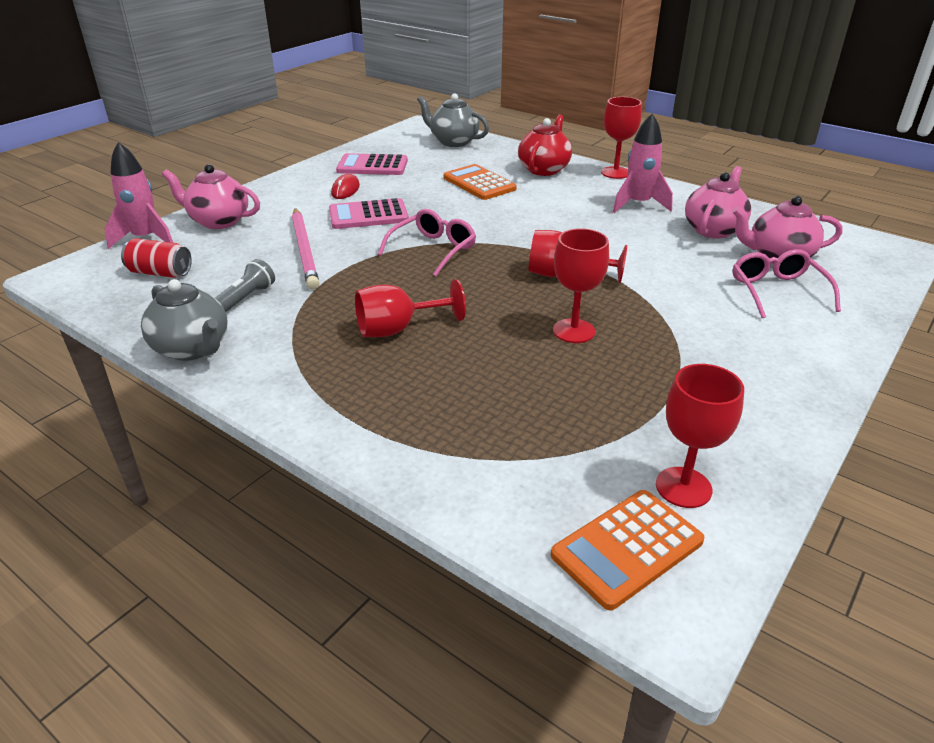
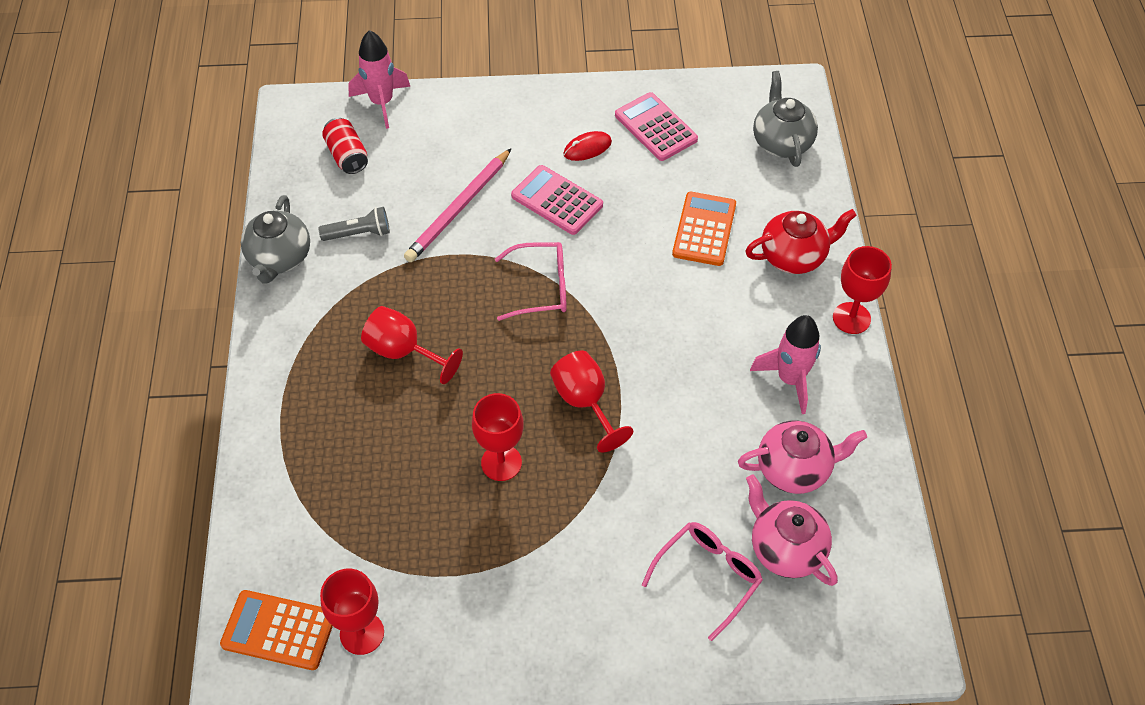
camera: 50 degrees right, 20 degrees up
pink teapot [162,164,260,229] -> none

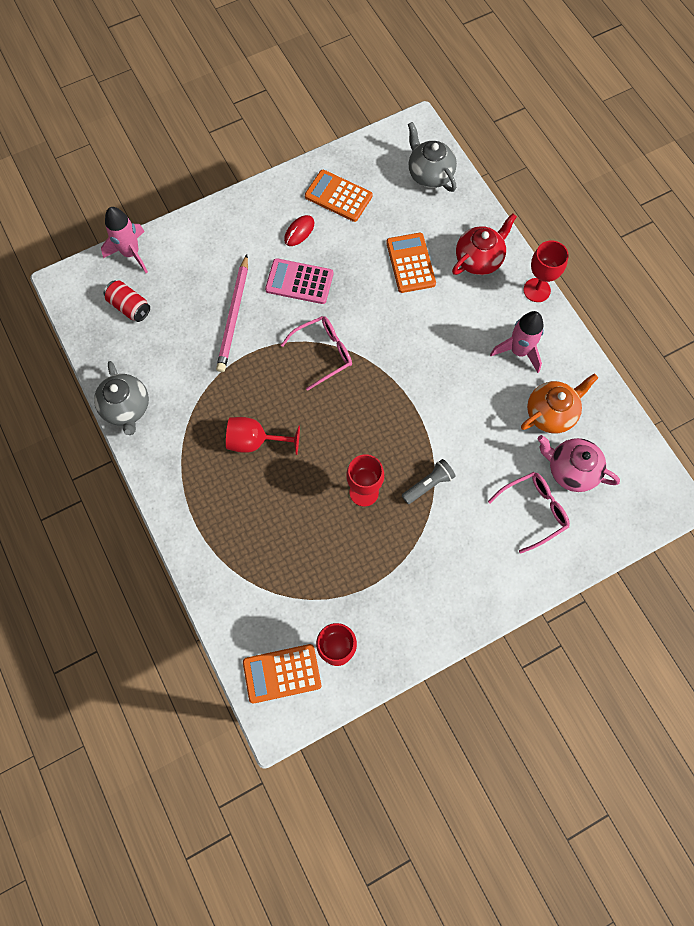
camera: 25 degrees left, 15 degrees up
grey flashlight [318,207,390,241] -> grey flashlight moved to [402,459,456,504]
red goblet [550,350,633,453] -> none
pink calculator [615,92,698,161] -> orange calculator [305,170,373,222]
pink glasses [642,522,763,641] -> pink glasses turned 45 degrees clockwise [488,472,570,554]
pink teapot [738,421,867,494] -> orange teapot [521,374,598,434]

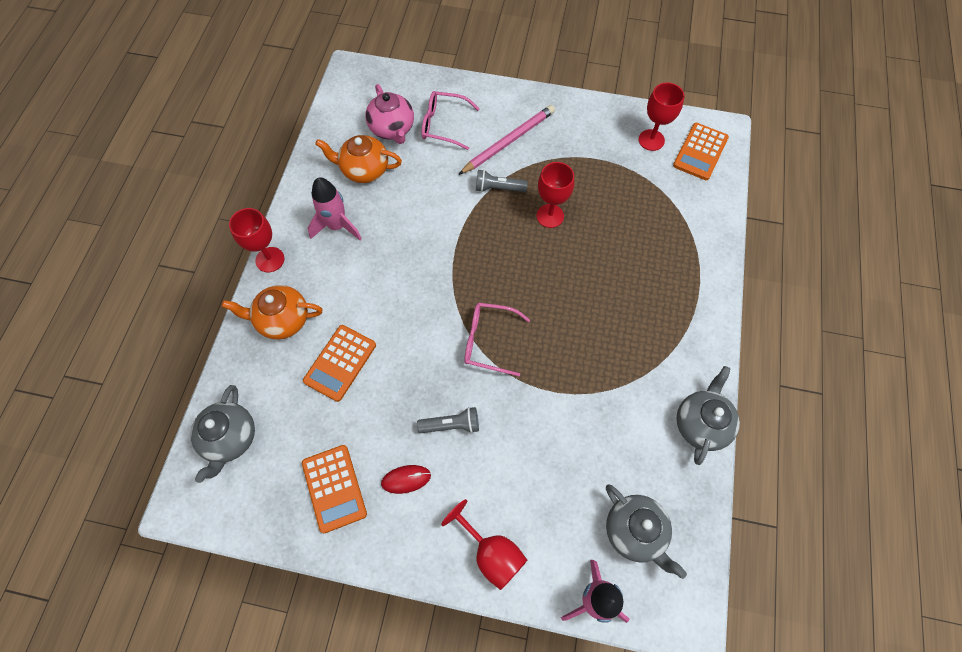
camera: 140 degrees left, 5 degrees down
red can [104,280,150,322] -> grey teapot [606,484,687,579]
pink pencil [216,254,248,372] -> pink pencil moved to [458,105,555,175]
red goblet [226,417,300,455] -> red goblet moved to [441,499,527,590]
orange calculator [243,644,321,704] -> orange calculator turned 90 degrees clockwise [673,123,729,180]
pink calculator [265,258,333,304] -> grey flashlight [417,407,479,433]
red teapot [452,213,517,275] -> orange teapot [222,285,323,340]

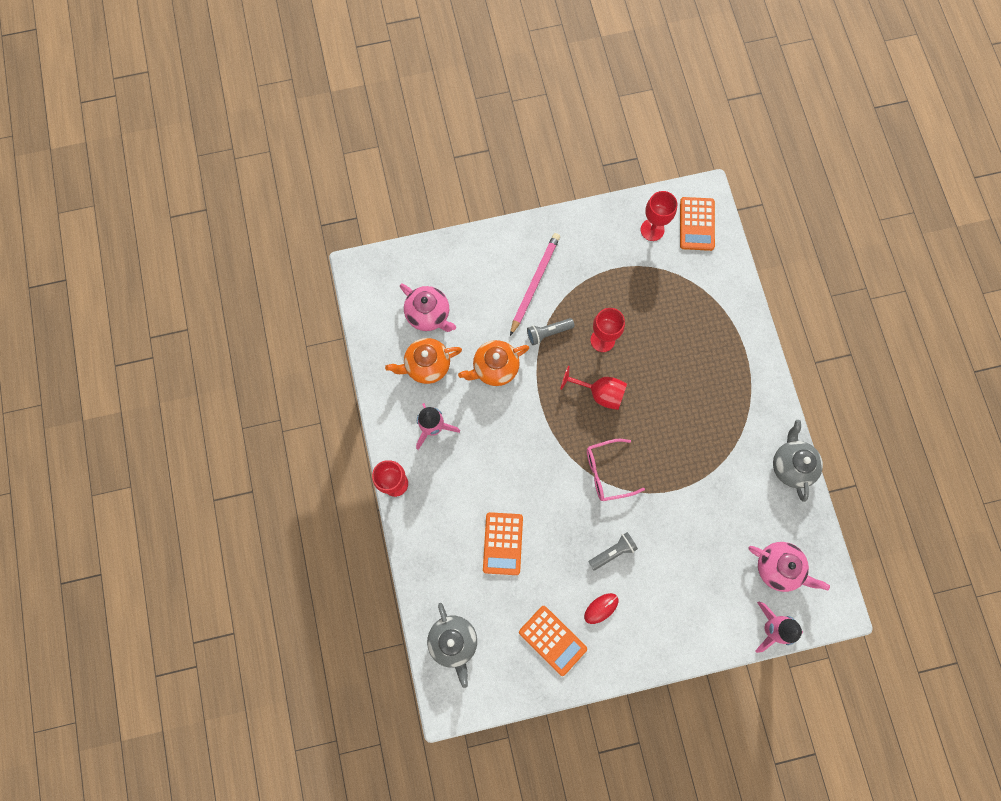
camera: 25 degrees left, 10 degrees up
orange teapot [222,285,323,340] -> orange teapot moved to [458,340,529,386]
pink glasses [421,91,479,150] -> none
red goblet [441,499,527,590] -> red goblet moved to [560,366,627,410]
grey teapot [606,484,687,579] -> pink teapot [748,542,830,592]

